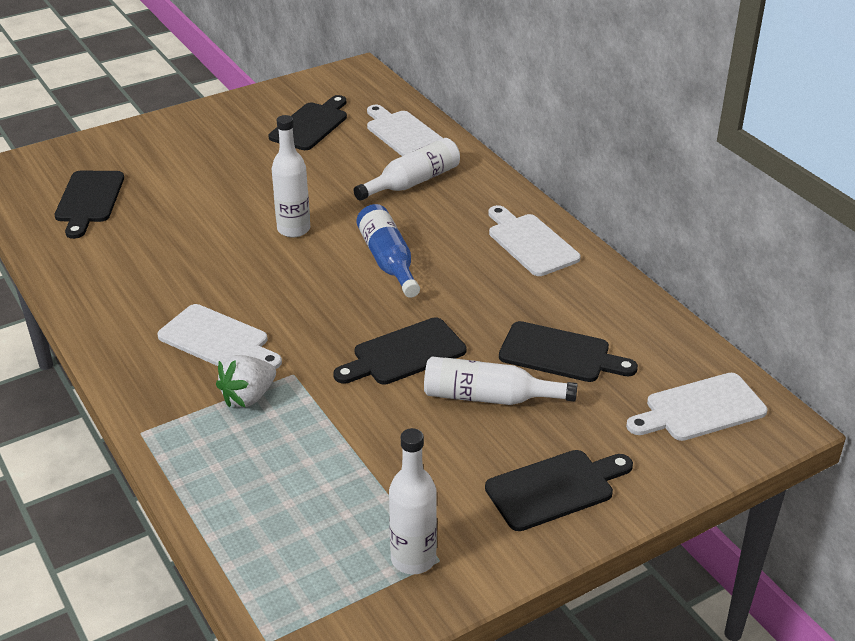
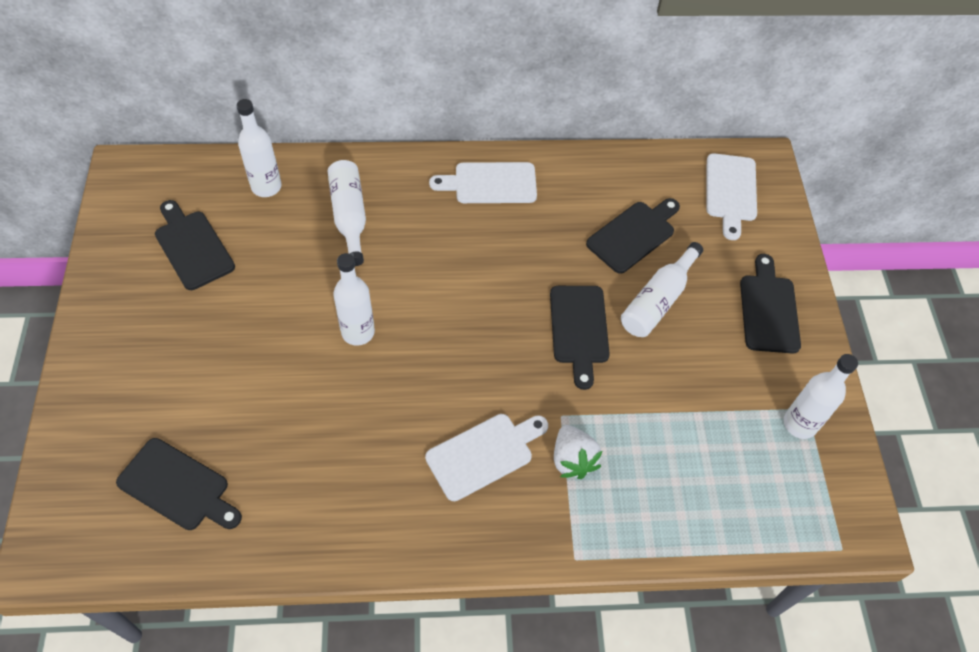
camera: 65 degrees left, 20 degrees up
blue bottle [356,204,420,298] -> none
white cutting board [367,105,443,156] -> white bottle [236,99,282,197]

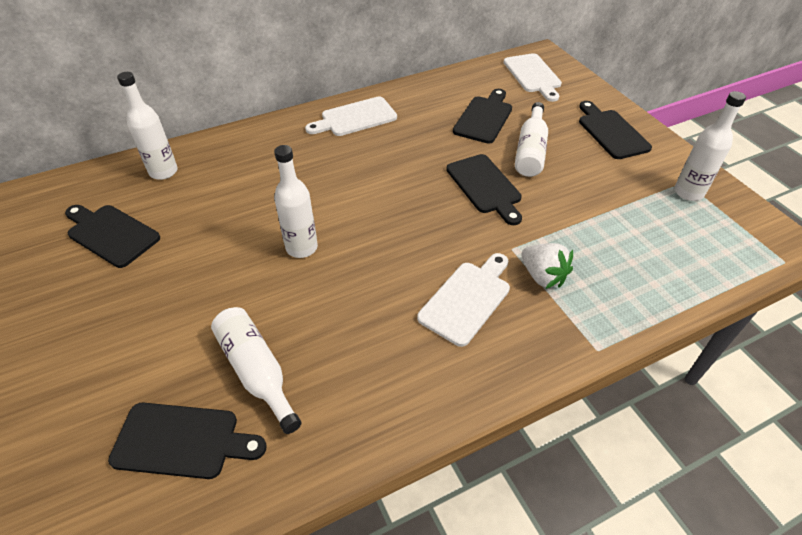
camera: 20 degrees left, 10 degrees down
white bottle [328,160,366,266] -> white bottle moved to [211,307,302,434]

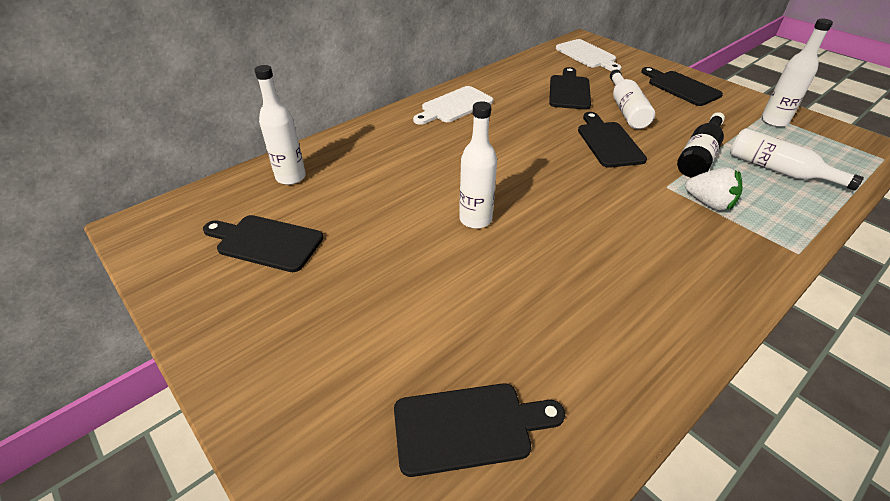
camera: 15 degrees left, 5 degrees down
white bottle [211,307,302,434] -> white bottle moved to [730,128,864,191]
white cutting board [417,253,510,347] -> none
black cutting board [446,154,522,225] -> black cutting board turned 150 degrees counterclockwise [578,112,647,168]
none -> black bottle [677,112,725,177]

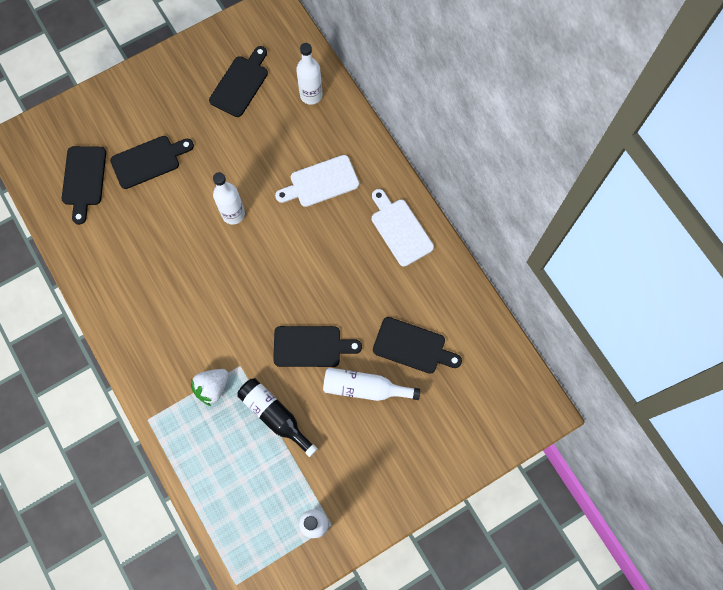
camera: 100 degrees right, 30 degrees up
white cutting board [556,39,622,71] -> white cutting board moved to [275,155,359,207]
black cutting board [641,67,723,106] -> black cutting board moved to [110,136,194,189]
white bottle [730,128,864,191] -> none

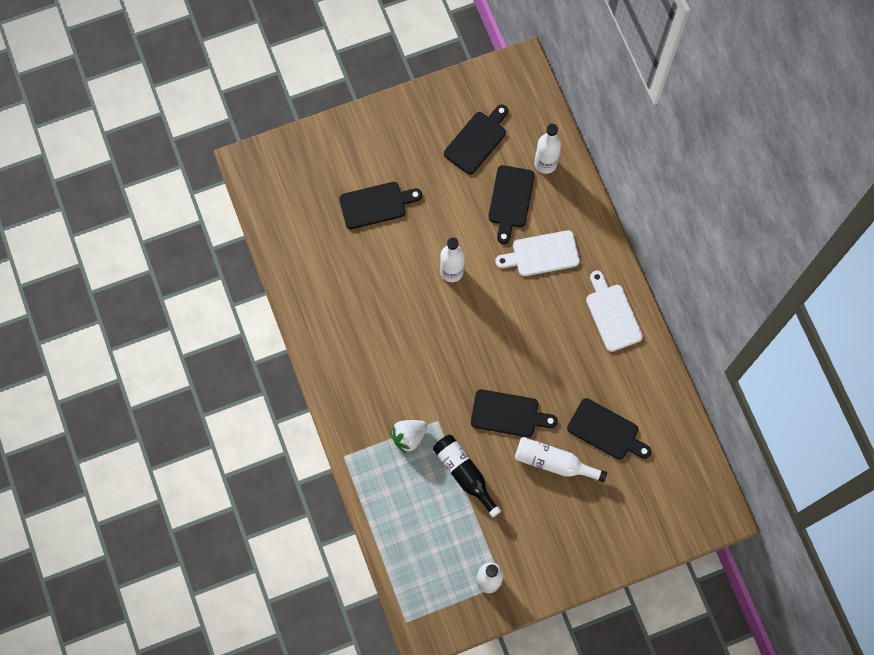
camera: 10 degrees right, 0 degrees up
black cutting board [62,146,106,225] -> black cutting board moved to [488,165,535,244]

